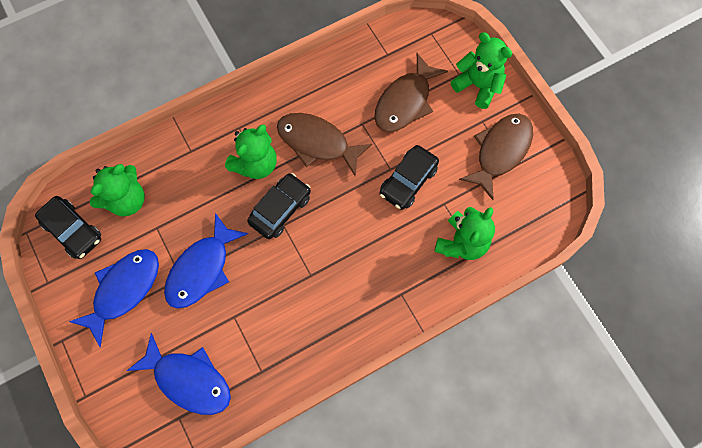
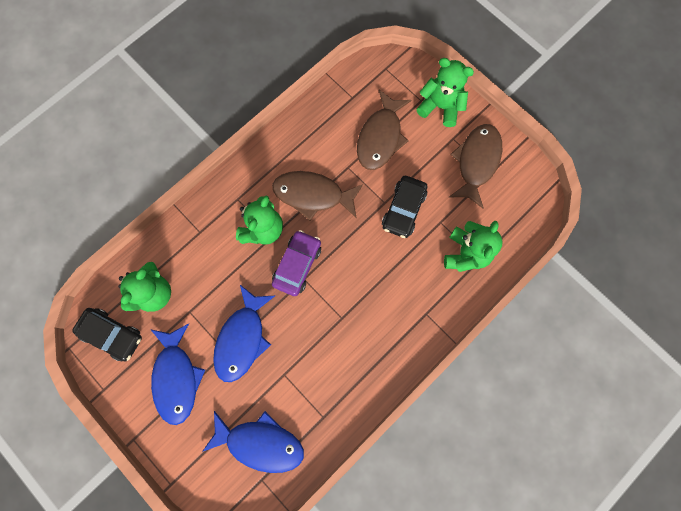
camera: 15 degrees left, 5 degrees up
blue fish [69,249,159,347] -> blue fish turned 150 degrees clockwise [150,323,205,425]
black car [247,173,311,239] -> purple car [272,230,321,296]

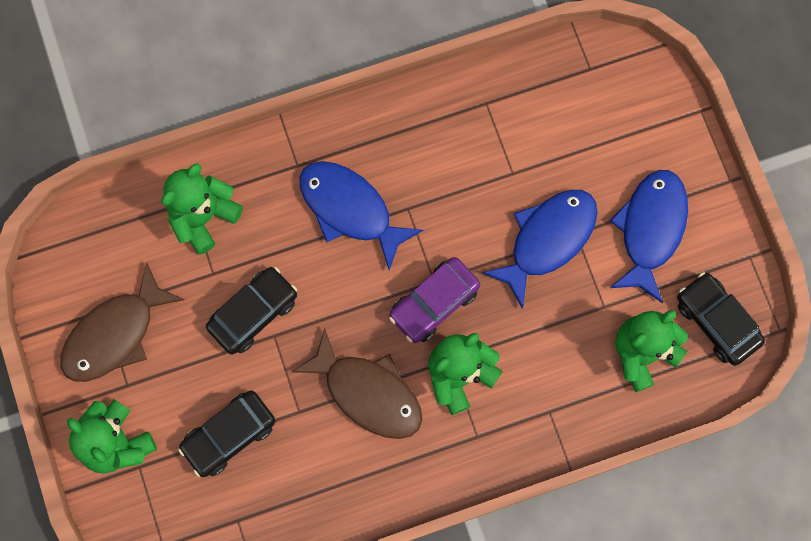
camera: 155 degrees left, 0 degrees up
blue fish [202,411,304,473] -> blue fish moved to [300,161,423,270]
brown fish [357,90,411,170] -> black car [178,391,276,477]

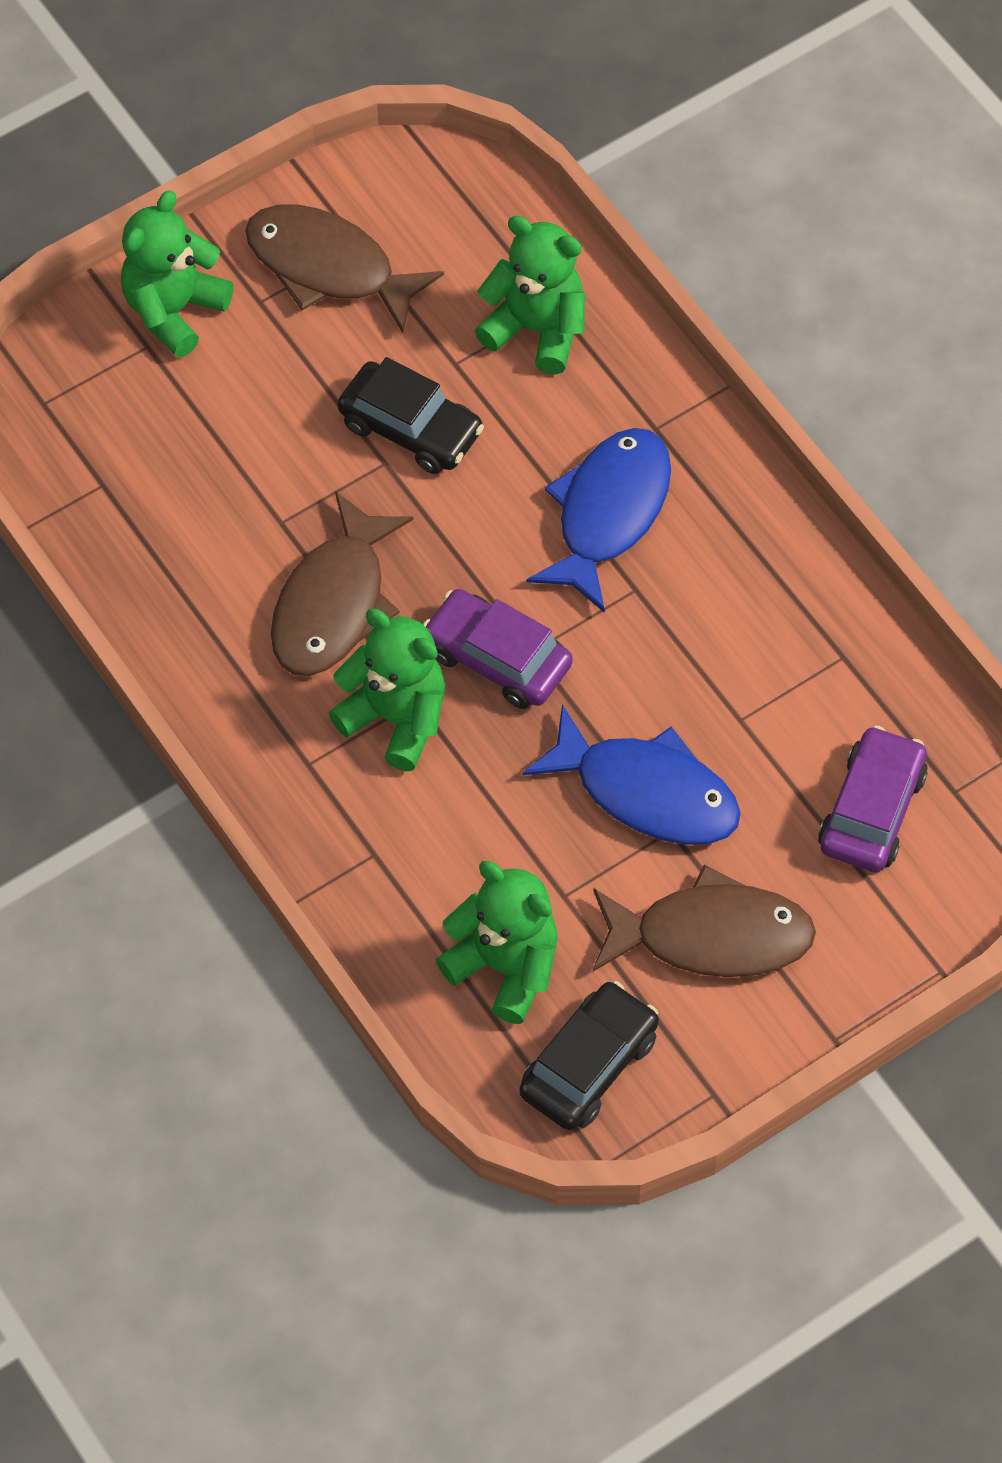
camera: 75 degrees right, 15 degrees down
black car [178,391,276,477] -> none
blue fish [610,170,688,303] -> brown fish [593,865,816,977]
none -> purple car [818,725,928,872]

